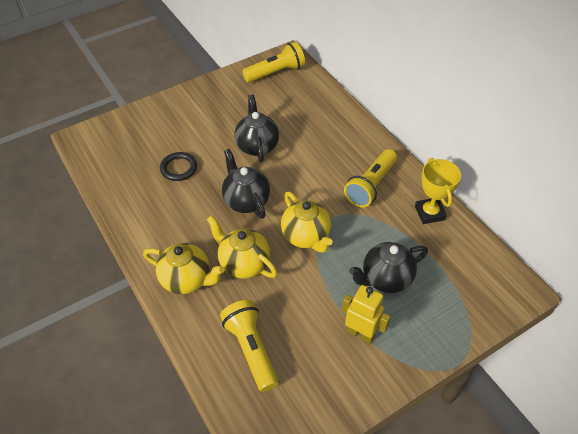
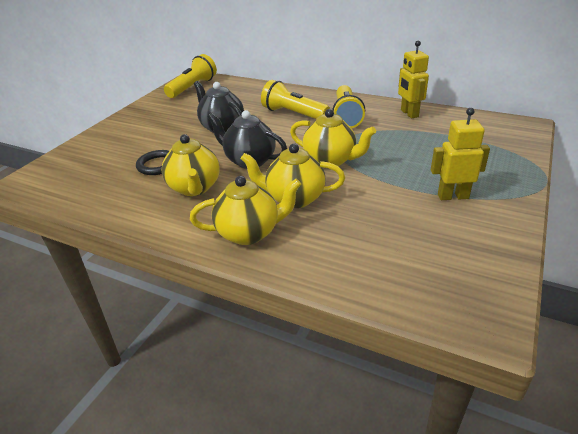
camera: 30 degrees left, 15 degrees down
yellow flashlight [220,300,279,392] -> yellow flashlight moved to [261,80,330,119]
black teapot [349,242,428,293] -> none
yellow trophy [415,158,461,224] -> yellow robot [398,40,429,118]
none -> yellow teapot [162,134,220,196]

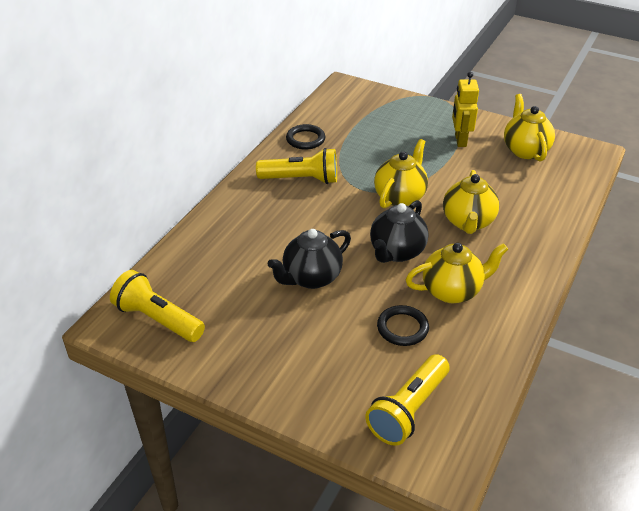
camera: 90 degrees left, 5 degrees up
yellow teapot [190,176,301,245] -> yellow teapot moved to [504,94,555,161]
yellow flashlight [261,80,330,119] -> yellow flashlight moved to [365,354,450,446]
yellow robot [398,40,429,118] -> black ring [286,124,325,150]

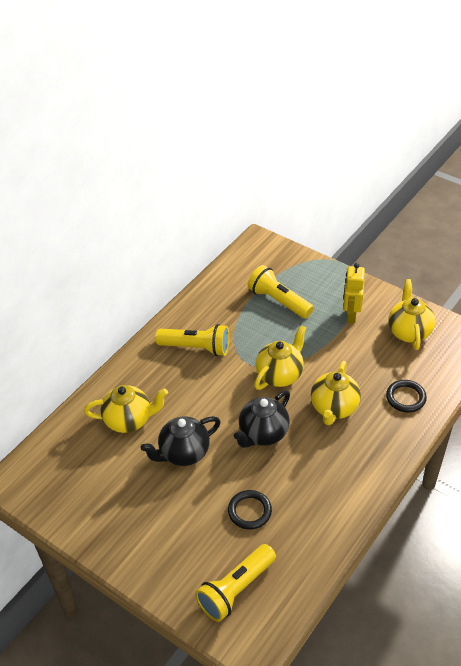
camera: 10 degrees right, 5 degrees up
yellow flashlight [110,270,205,342] -> yellow flashlight moved to [248,265,314,319]
black ring [286,124,325,150] -> black ring moved to [386,380,427,412]
yellow teapot [406,243,508,303] -> yellow teapot moved to [84,385,168,433]

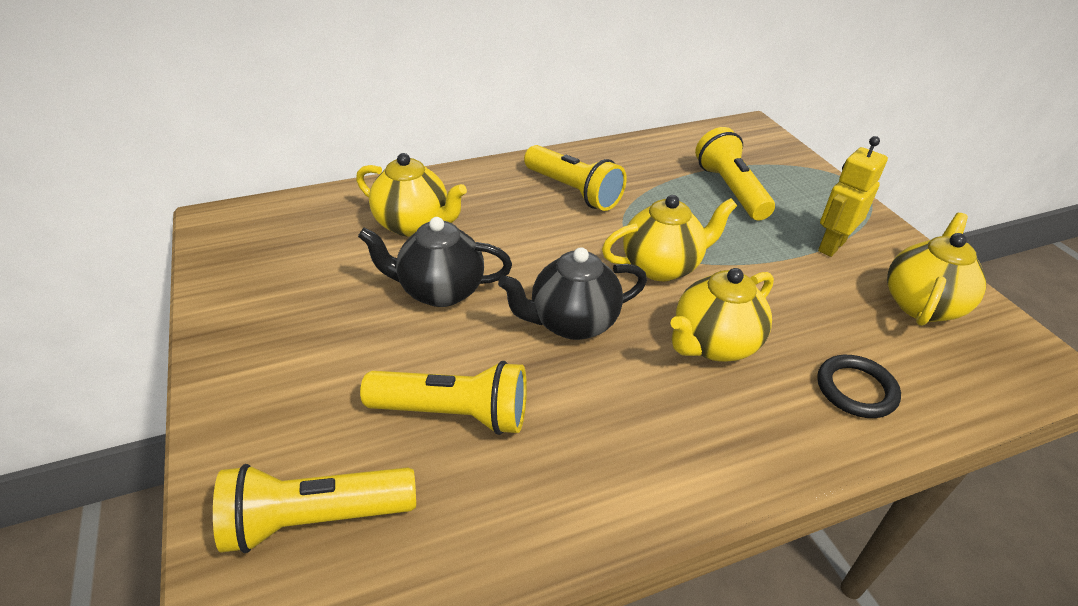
camera: 30 degrees right, 5 degrees down
black ring [228,490,272,529] -> yellow flashlight [360,361,527,435]

